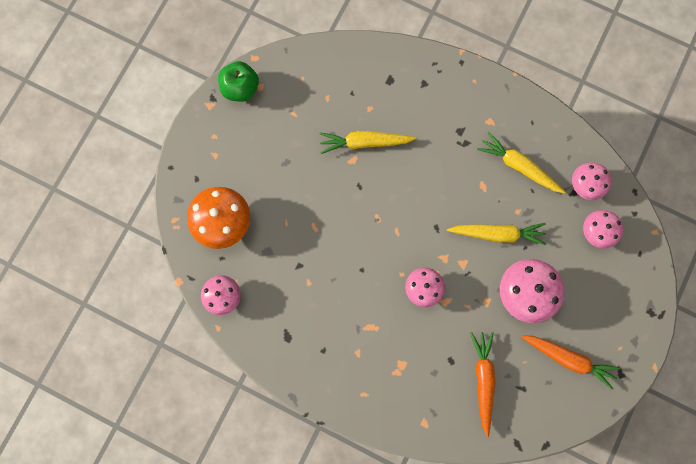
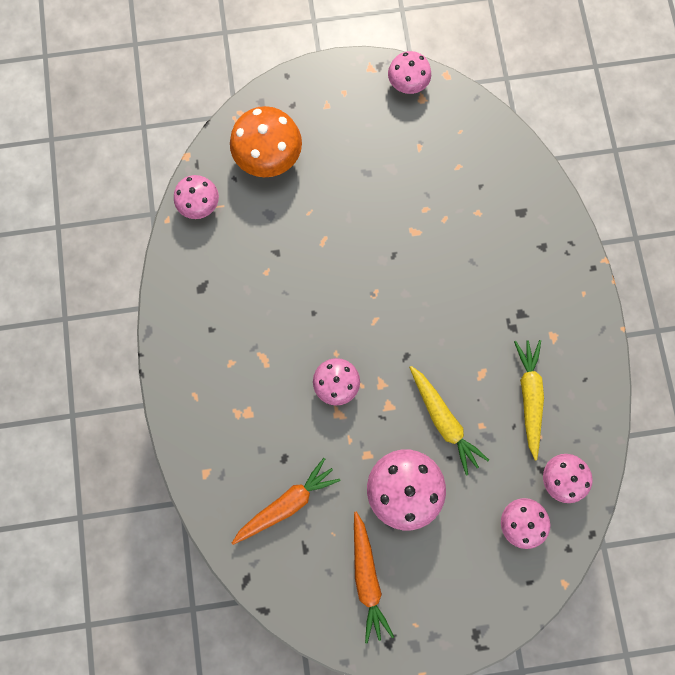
camera: 55 degrees right, 0 degrees up
green apple [218,61,259,102] -> pink mushroom [388,51,431,94]
yellow carrot [320,131,417,154] -> none

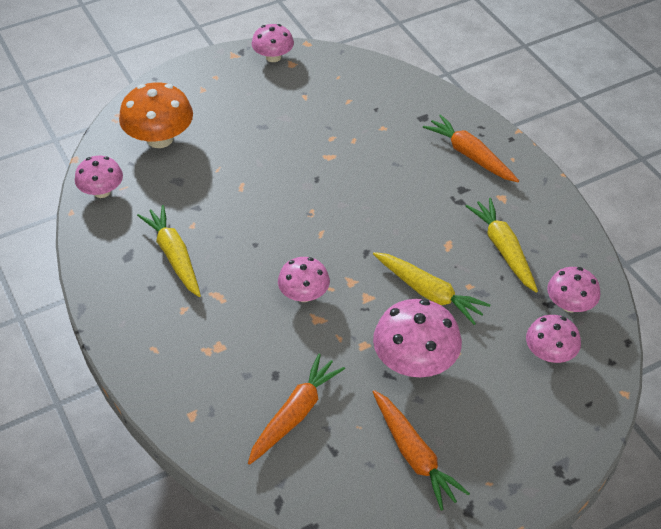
camera: 20 degrees left, 30 degrees down
none -> yellow carrot [137,205,201,297]
none -> orange carrot [423,114,519,182]

